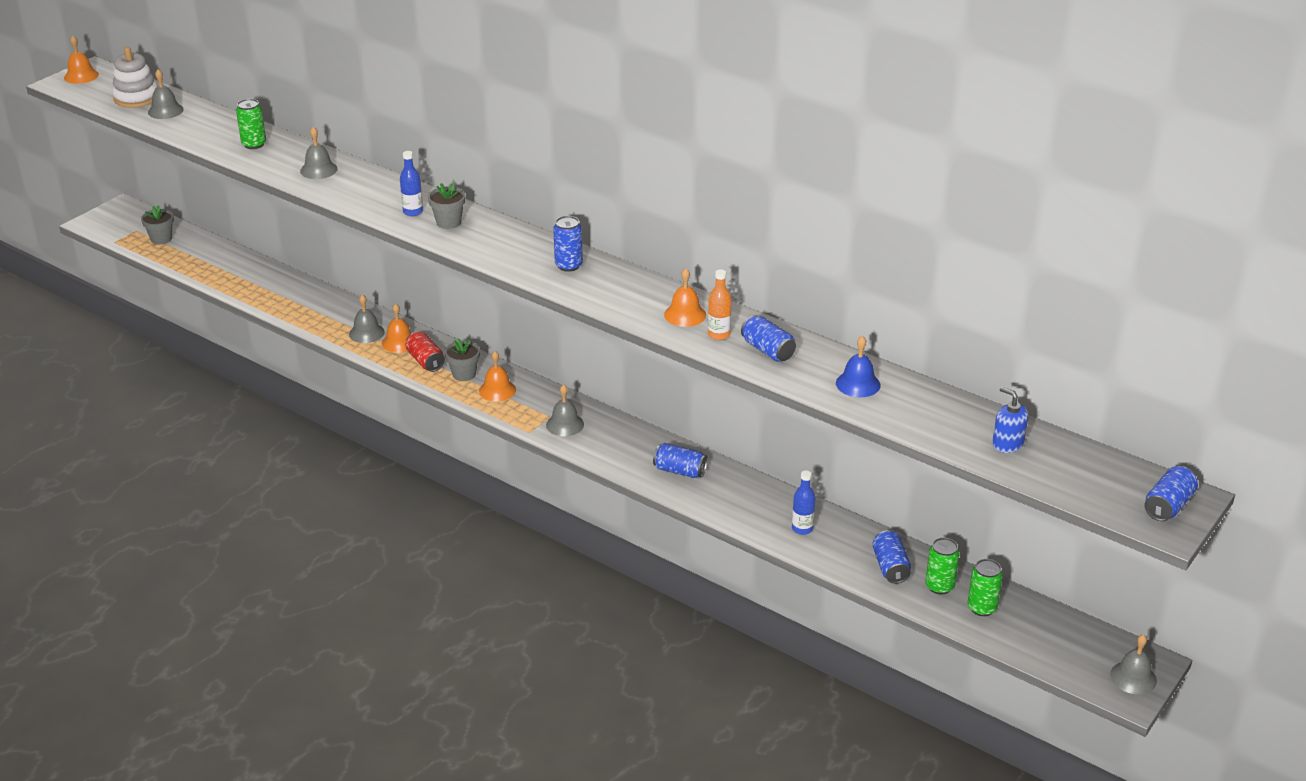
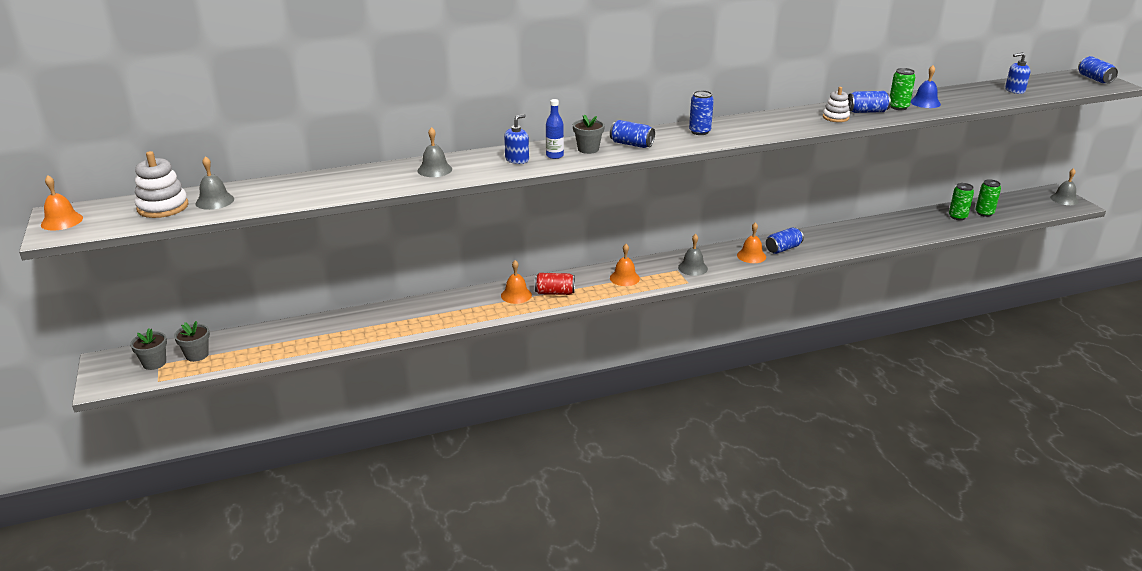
camera: 55 degrees left, 5 degrees down
green can [236,99,266,149] -> green can moved to [890,68,915,110]
grey bell [349,294,385,343] -> none
grey flower pot [445,338,480,381] -> grey flower pot moved to [130,328,167,370]
orange bell [664,268,706,327] -> orange bell moved to [737,222,766,263]
orange bottle [708,269,731,340] -> white stacking toy [823,87,850,122]
blue bottle [792,470,816,535] -> none
blue can [872,530,911,584] -> blue can moved to [610,120,655,148]
none -> blue soap dispenser [504,114,529,164]

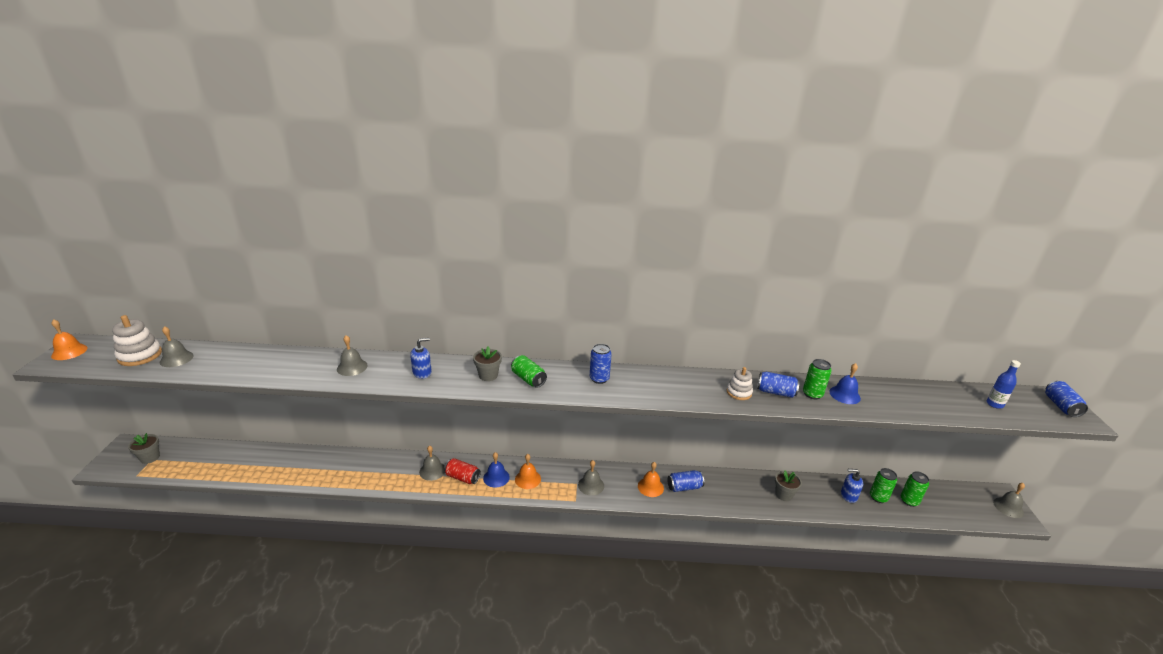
camera: 20 degrees right, 0 degrees up
grey flower pot [174,321,210,362] -> grey flower pot moved to [775,471,802,501]
orange bell [501,260,532,304] -> grey bell [419,445,445,481]
blue bottle [546,99,564,159] -> blue bottle moved to [987,360,1021,409]
blue can [610,120,655,148] -> green can [511,355,547,388]
blue soap dispenser [1005,52,1031,94] -> blue soap dispenser moved to [841,469,863,503]
none -> blue bell [483,452,510,488]

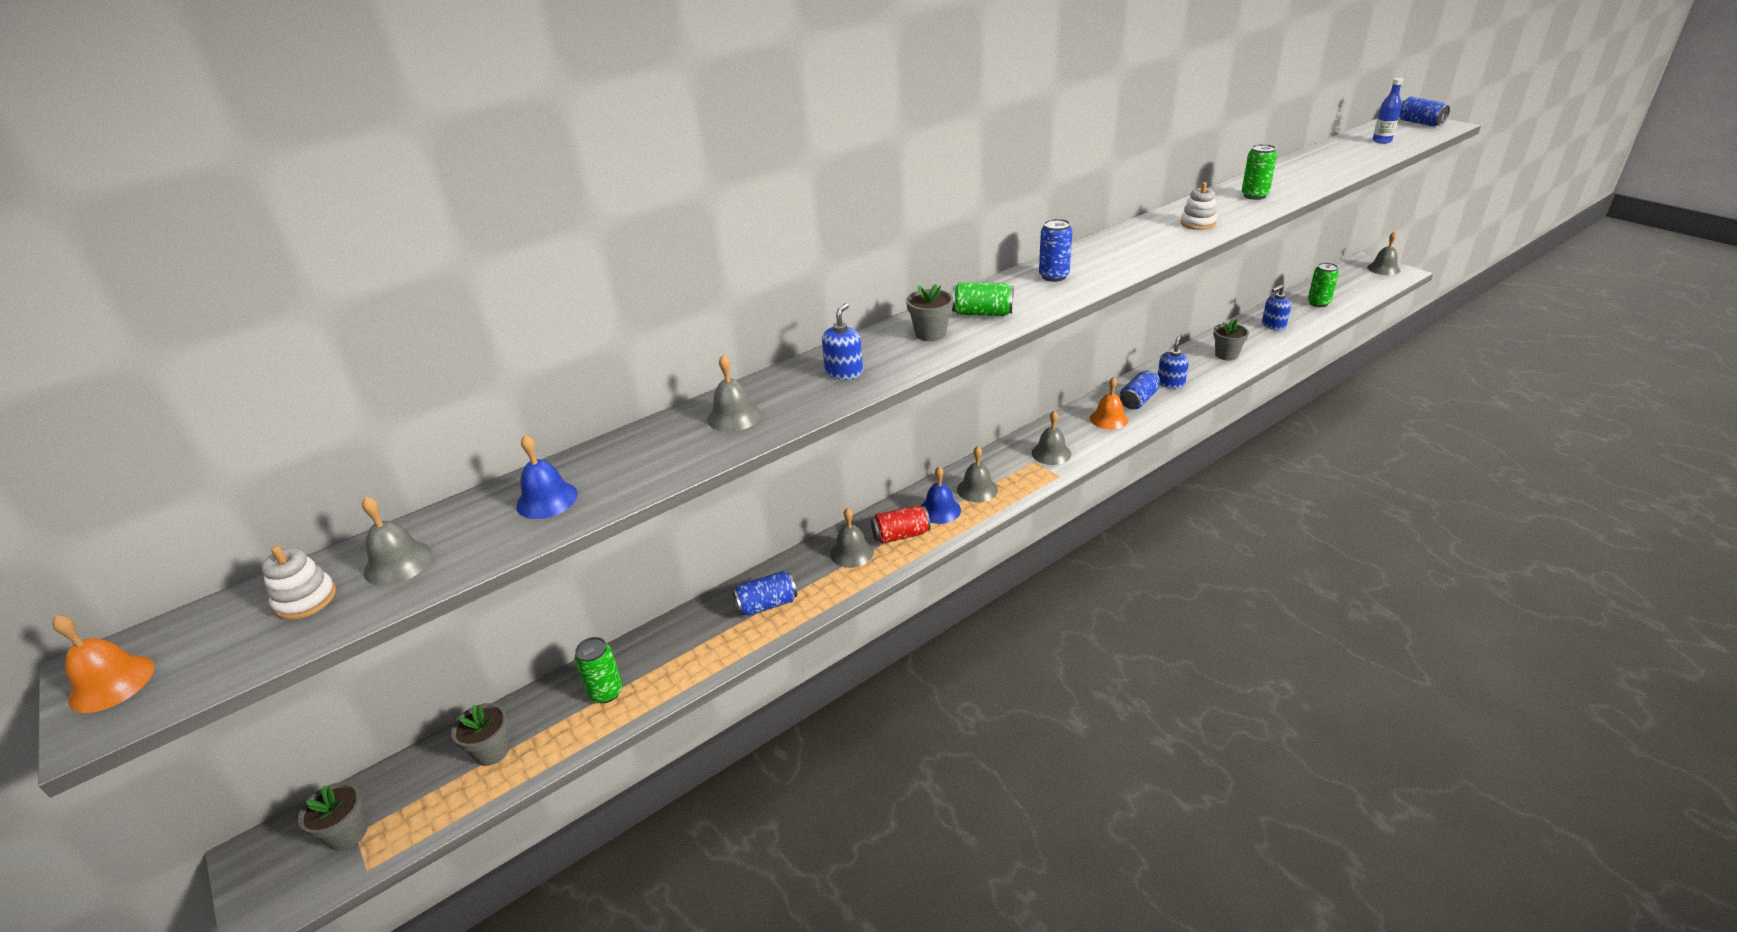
camera: 35 degrees left, 5 degrees up
white stacking toy [112,315,162,366] -> white stacking toy [262,546,336,620], size x0.65
orange bell [515,454,541,489] -> grey bell [957,446,998,502]
blue can [757,372,800,398] -> blue can moved to [732,571,797,616]
blue bell [829,363,861,404] -> blue bell moved to [516,435,578,519]
green can [870,468,897,503] -> green can moved to [575,637,623,703]
none -> grey flower pot [451,703,510,766]
none -> blue soap dispenser [1158,336,1189,389]

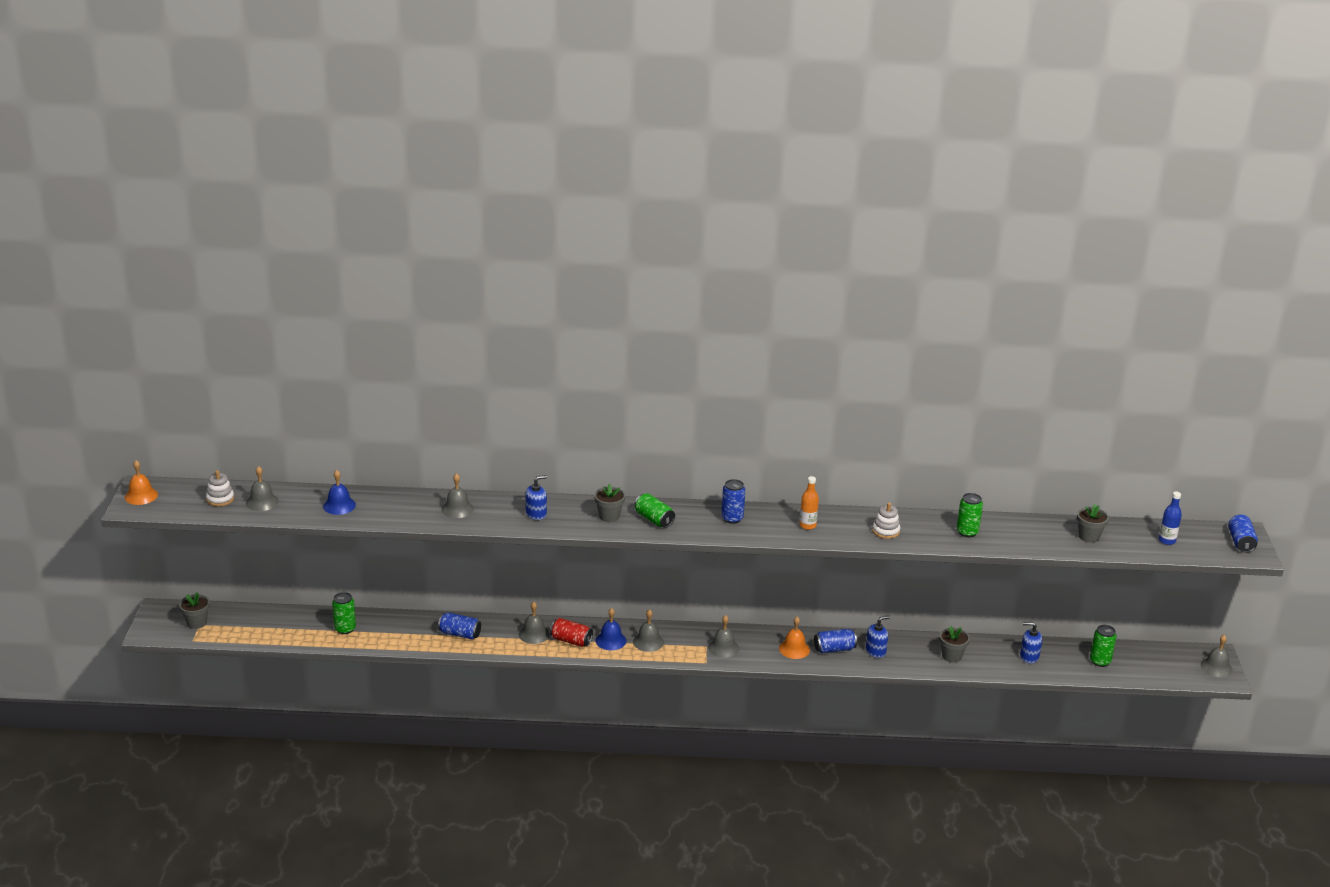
camera: 35 degrees right, 5 degrees down
grey flower pot [451,703,510,766] -> grey flower pot moved to [1077,504,1109,543]
none -> orange bottle [800,476,819,530]

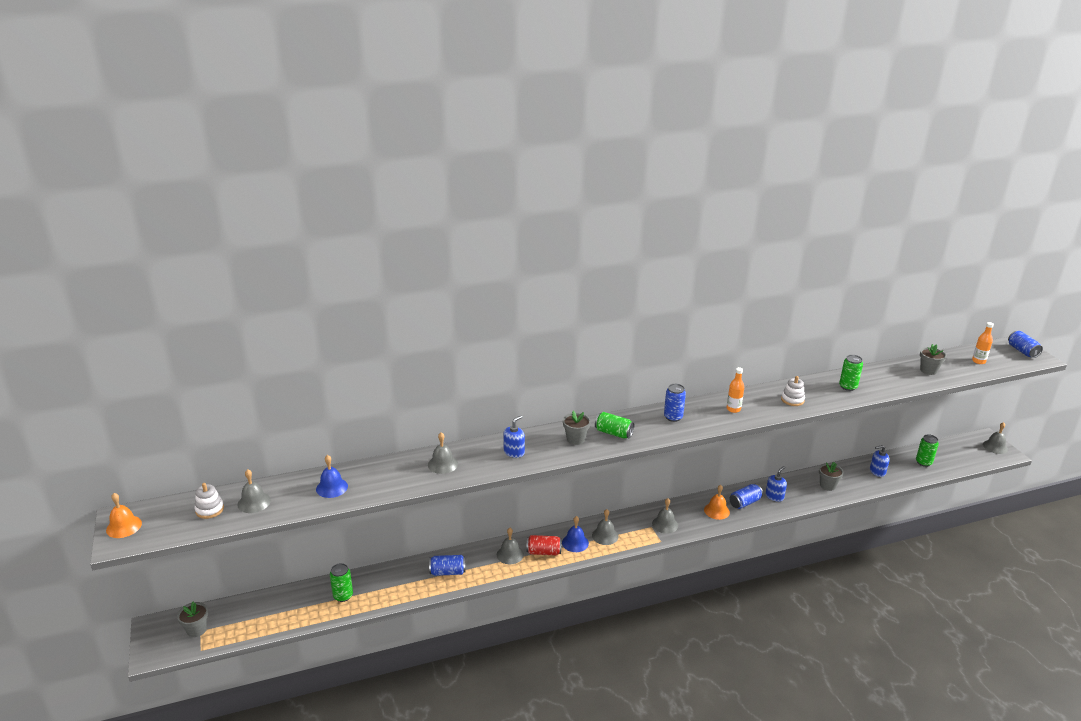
camera: 20 degrees left, 0 degrees up
blue bottle [1159,492,1182,545] -> orange bottle [972,322,994,364]

